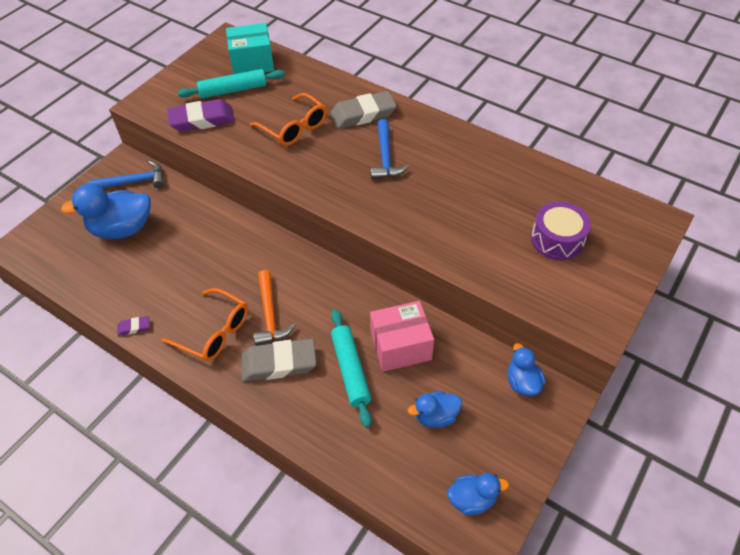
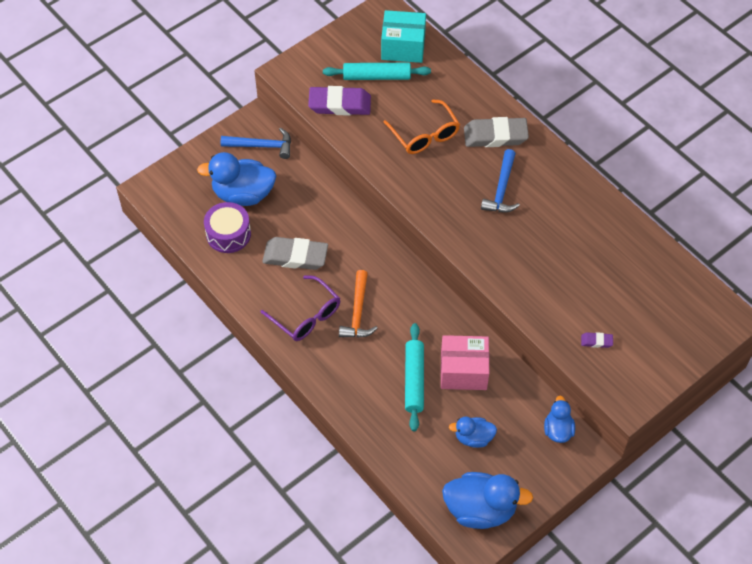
camera: 15 degrees right, 5 degrees up
purple eraser [117,316,149,336] -> purple eraser moved to [581,332,613,348]
orange glasses [161,288,248,362] -> purple glasses [260,275,340,341]
grey eraser [241,339,317,381] -> grey eraser moved to [262,237,328,270]
blue duck [447,473,509,516] -> blue duck [442,472,533,529], size x1.78
purple drum [531,201,591,261] -> purple drum moved to [204,202,251,253]

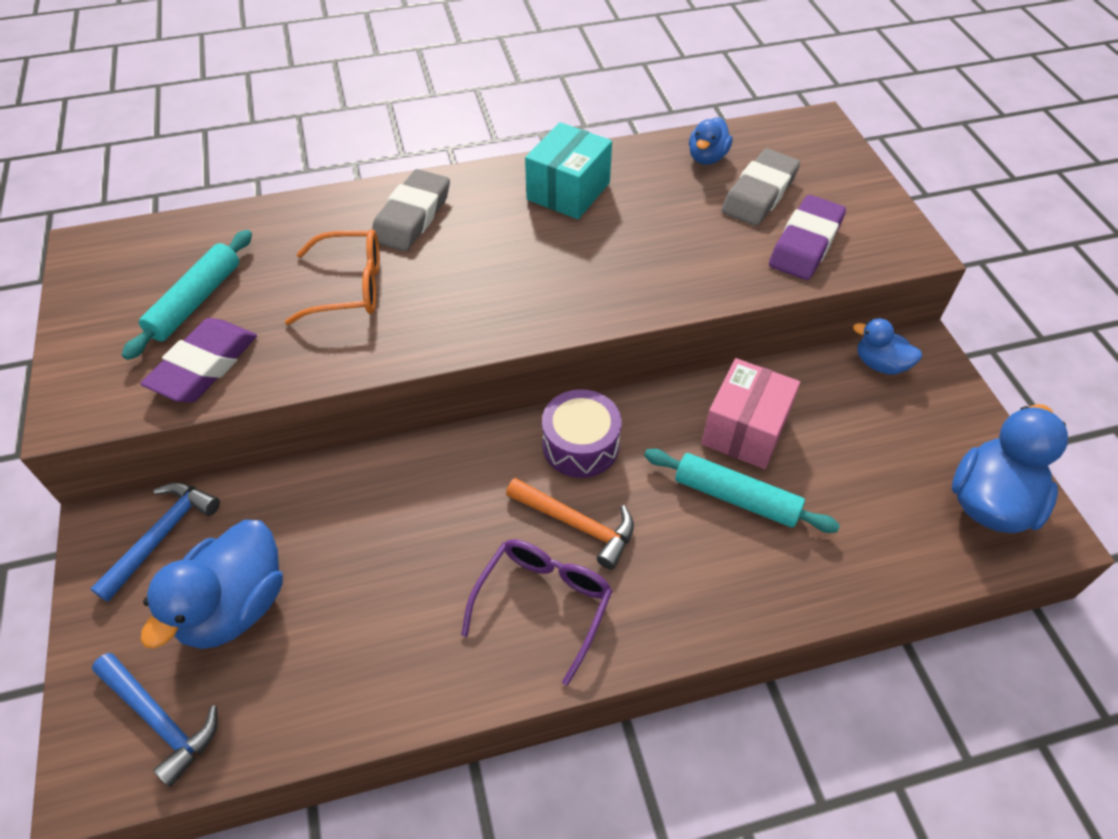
camera: 65 degrees left, 5 degrees down
purple drum [204,202,251,253] -> purple drum moved to [542,389,622,478]
purple glasses [260,275,340,341] -> purple glasses turned 45 degrees counterclockwise [461,539,612,686]
grey eraser [262,237,328,270] -> grey eraser moved to [721,149,800,226]
turquoise box [381,10,426,63] -> turquoise box moved to [525,122,612,219]
blue duck [449,417,497,448] -> blue duck moved to [689,117,733,165]
blue hammer [481,149,520,212] -> blue hammer moved to [92,653,218,787]
purple eraser [581,332,613,348] -> purple eraser [769,195,846,280], size x2.21

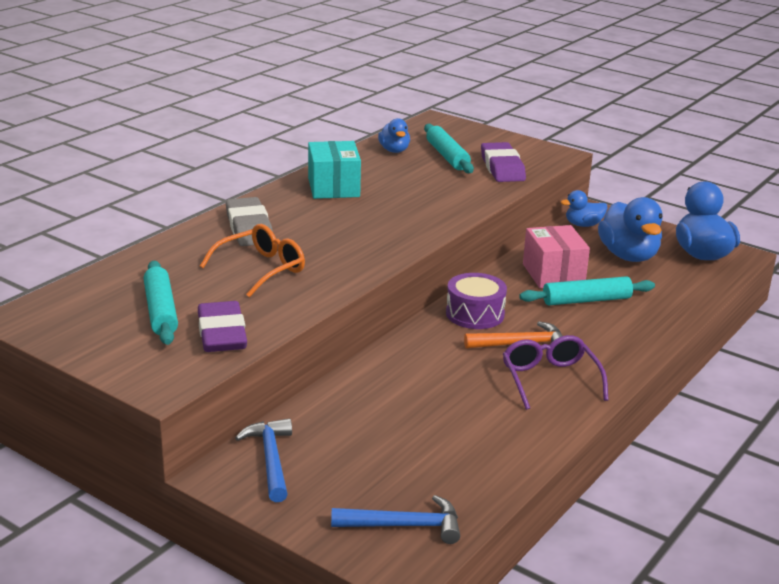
camera: 40 degrees left, 25 degrees down
blue duck [140,520,283,649] -> blue duck moved to [598,197,663,262]
grey eraser [721,149,800,226] -> turquoise rolling pin [424,124,474,173]

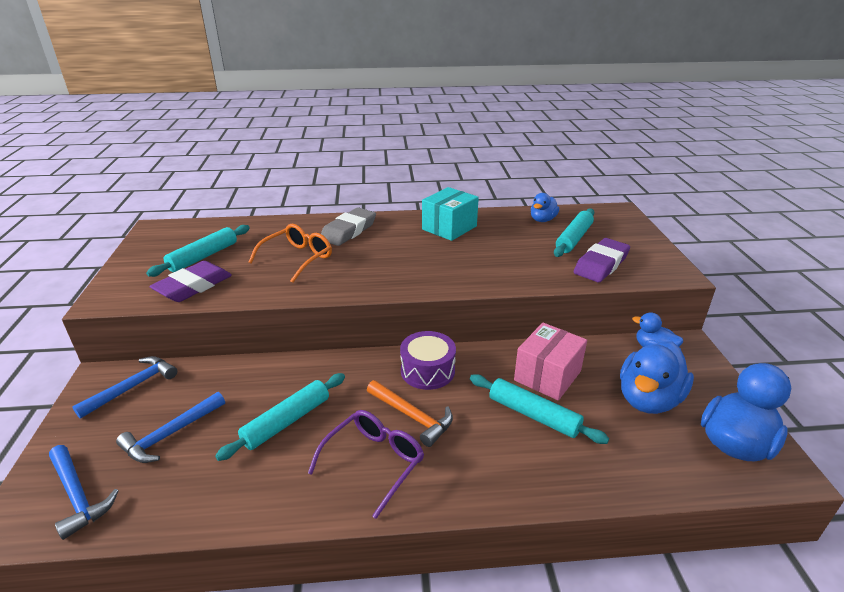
camera: 50 degrees right, 5 degrees up
orange glasses [200,224,305,297] -> orange glasses turned 60 degrees counterclockwise [249,224,332,283]
none -> blue hammer [116,392,225,463]
none -> turquoise rolling pin [215,373,345,461]

